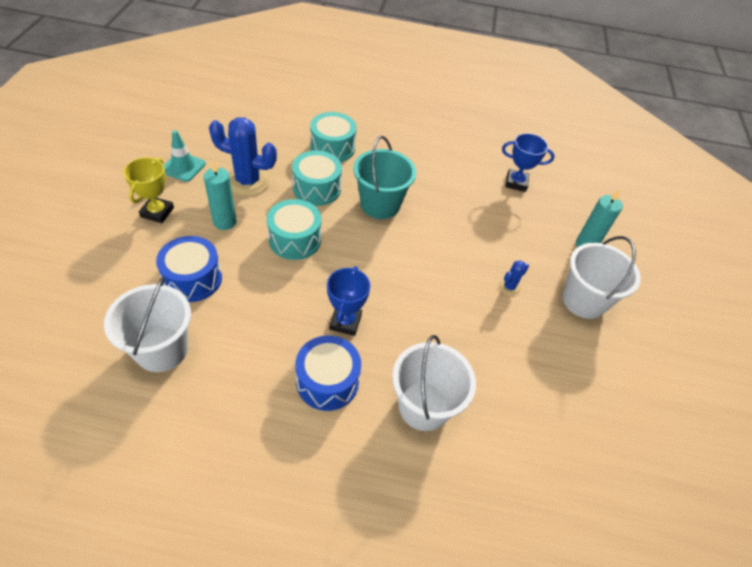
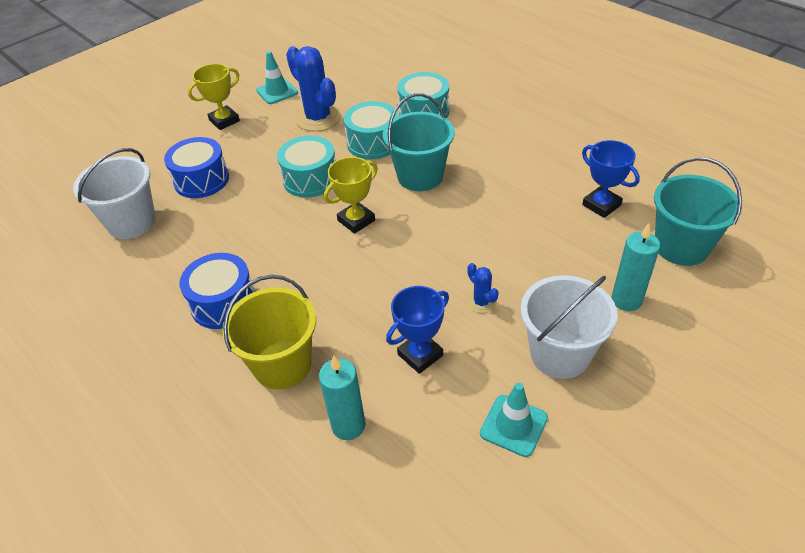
camera: 45 degrees right, 5 degrees down
turquoise candle [204,160,237,230] -> turquoise candle moved to [319,355,365,440]
blue trophy [327,266,370,336] -> blue trophy moved to [386,286,449,374]
white bucket [392,335,476,431] -> yellow bucket [222,275,316,390]
blue cactus [499,260,529,296] -> blue cactus turned 60 degrees clockwise [467,263,499,313]
none -> yellow trophy [324,157,378,234]
none -> turquoise traffic cone [480,383,548,457]
none -> turquoise bucket [654,157,742,266]

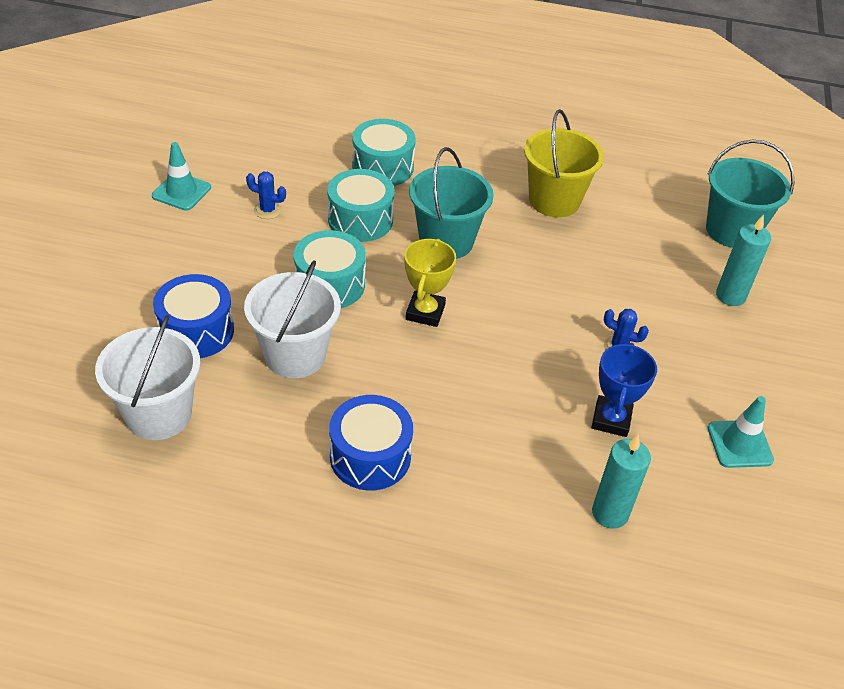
camera: 40 degrees left, 0 degrees up
yellow trophy [188,64,240,130] -> none
yellow bucket [222,275,316,390] -> yellow bucket moved to [524,109,604,217]
blue cactus [286,46,341,131] -> blue cactus [246,172,286,219], size x0.47
white bucket [521,275,618,379] -> white bucket moved to [244,260,341,378]
blue trophy [582,140,640,218] -> none

